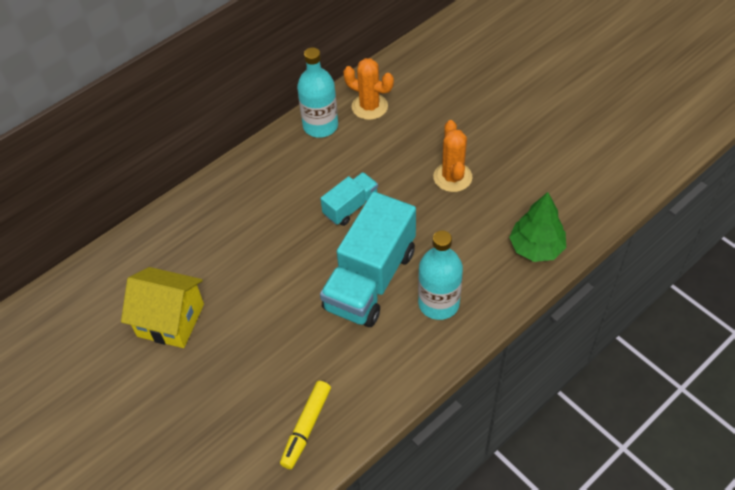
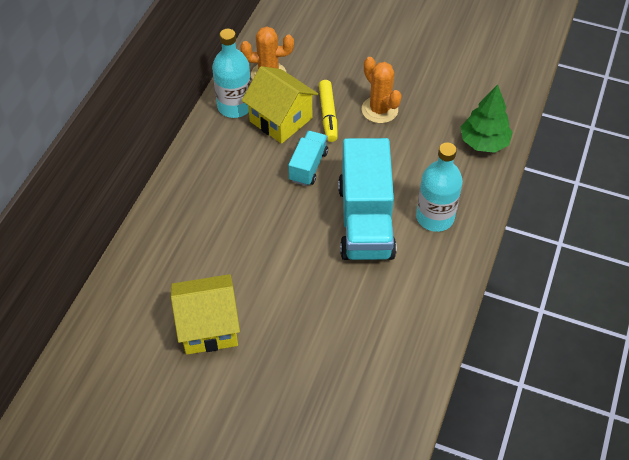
camera: 30 degrees left, 0 degrees up
yellow marker [280,381,331,469] -> yellow marker moved to [319,80,338,142]
none -> yellow house [242,66,318,144]

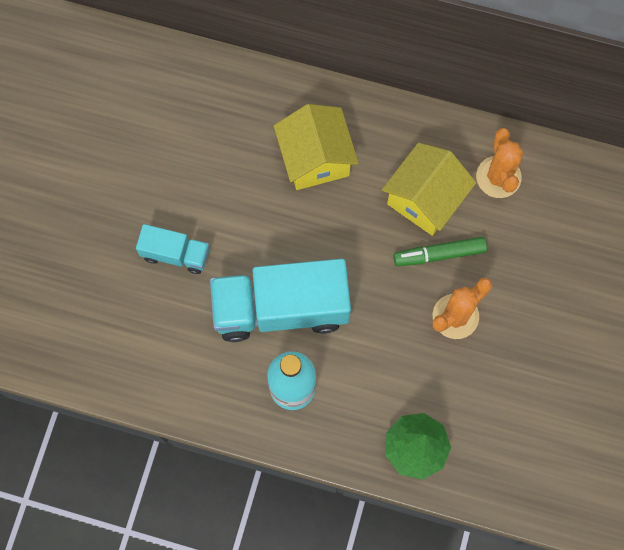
camera: 85 degrees right, 20 degrees up
yellow house [171,274,240,355] -> yellow house moved to [274,104,359,190]
turquoise bottle [212,29,251,118] -> none
turquoise truck [288,131,328,186] -> turquoise truck moved to [136,224,209,274]
yellow marker [319,80,338,142] -> green marker [393,237,487,266]

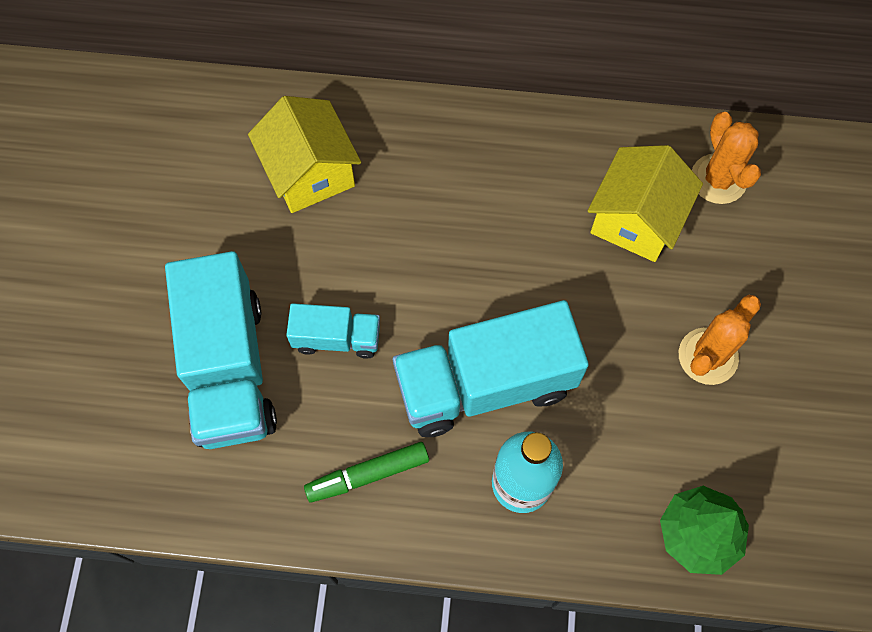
camera: 10 degrees left, 5 degrees down
yellow house [274,104,359,190] -> yellow house moved to [248,96,361,213]
green marker [393,237,487,266] -> green marker moved to [304,442,429,502]
none -> turquoise truck [165,251,277,449]

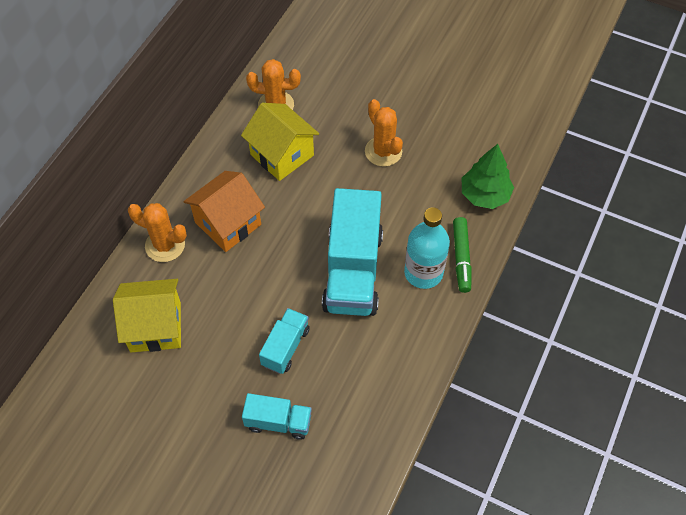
camera: 70 degrees left, 10 degrees down
turquoise truck [165,251,277,449] -> turquoise truck [242,393,312,440], size x0.51
green marker [304,442,429,502] -> green marker moved to [453,217,472,293]
none -> orange cactus [128,203,187,262]
none -> orange house [183,171,265,252]

